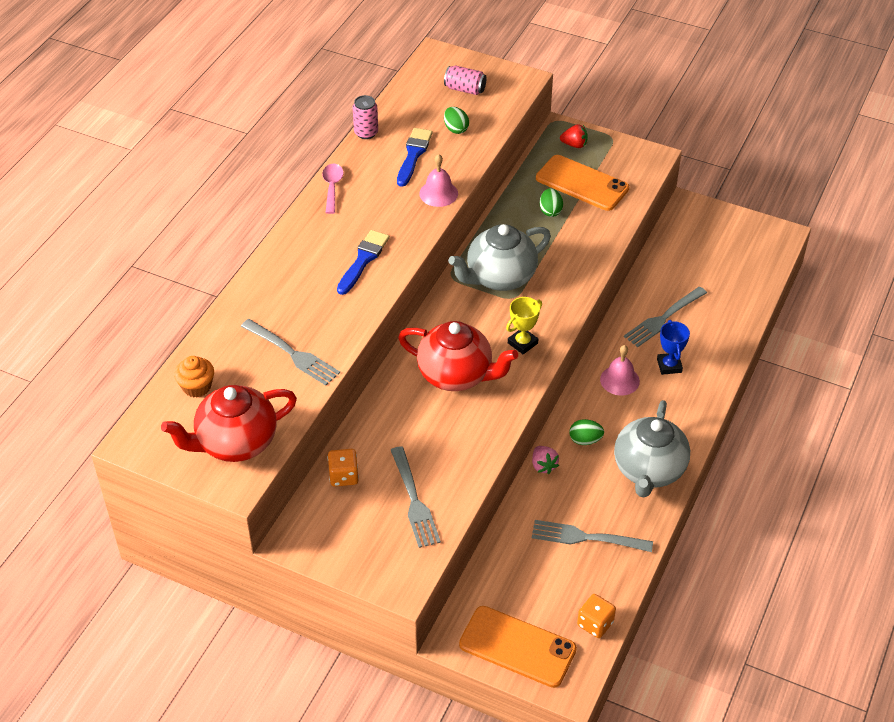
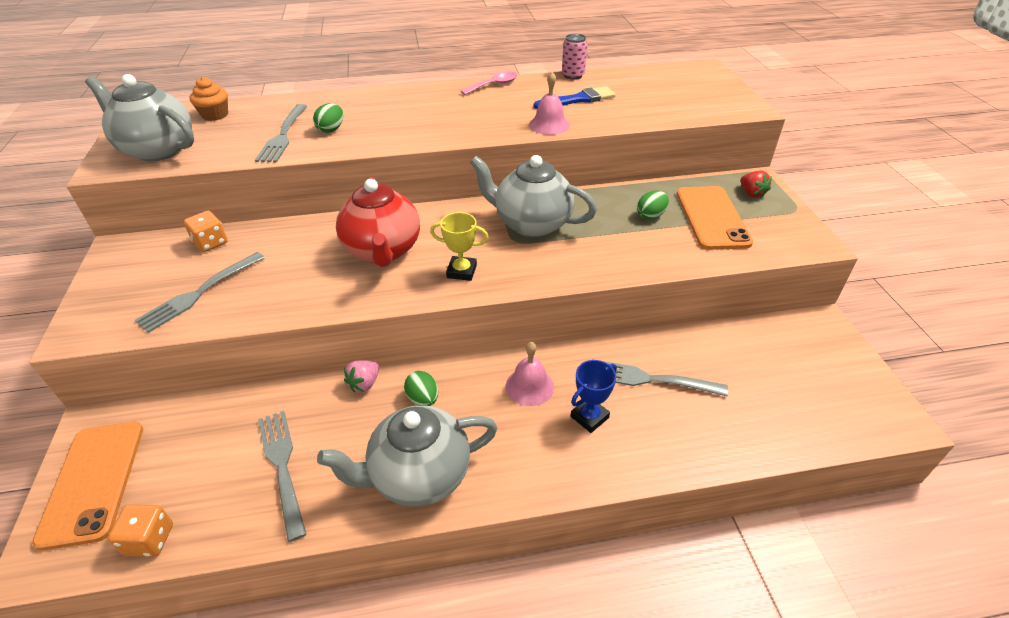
camera: 55 degrees right, 5 degrees down
red teapot [161,385,297,462] -> grey teapot [85,74,194,161]
blue brush [337,230,390,295] -> none
pink can [444,65,487,95] -> none
green egg [444,107,469,134] -> green egg moved to [313,103,343,133]

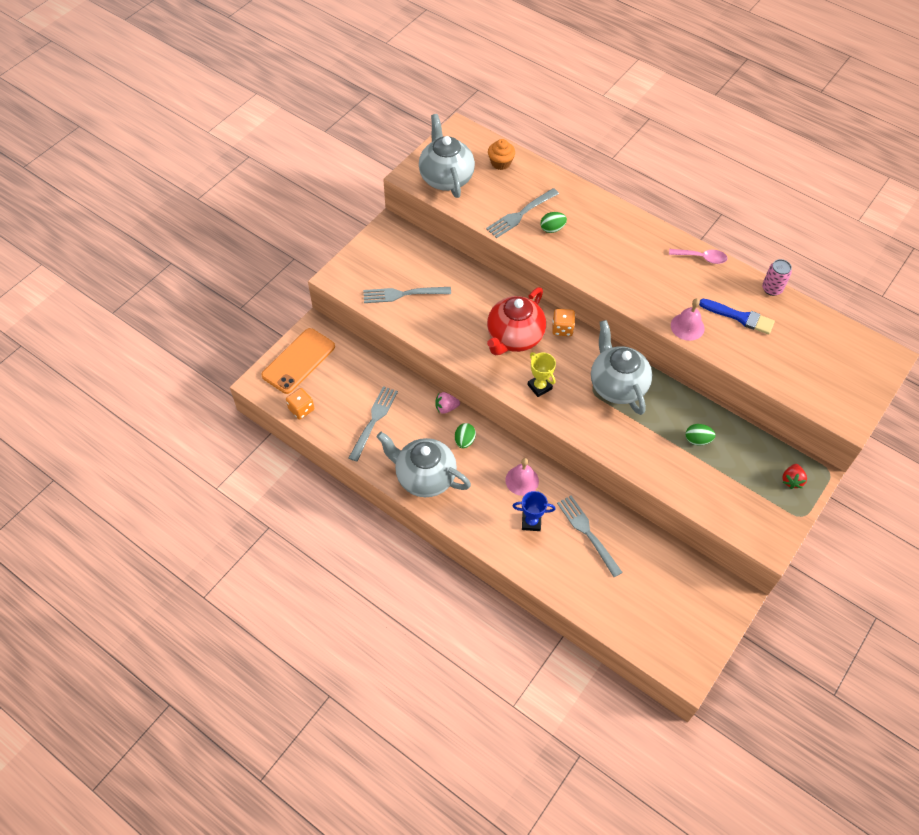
camera: 45 degrees right, 15 degrees up
orange dice [184,211,227,252] -> orange dice moved to [552,309,575,336]
orange phone [677,186,753,250] -> none

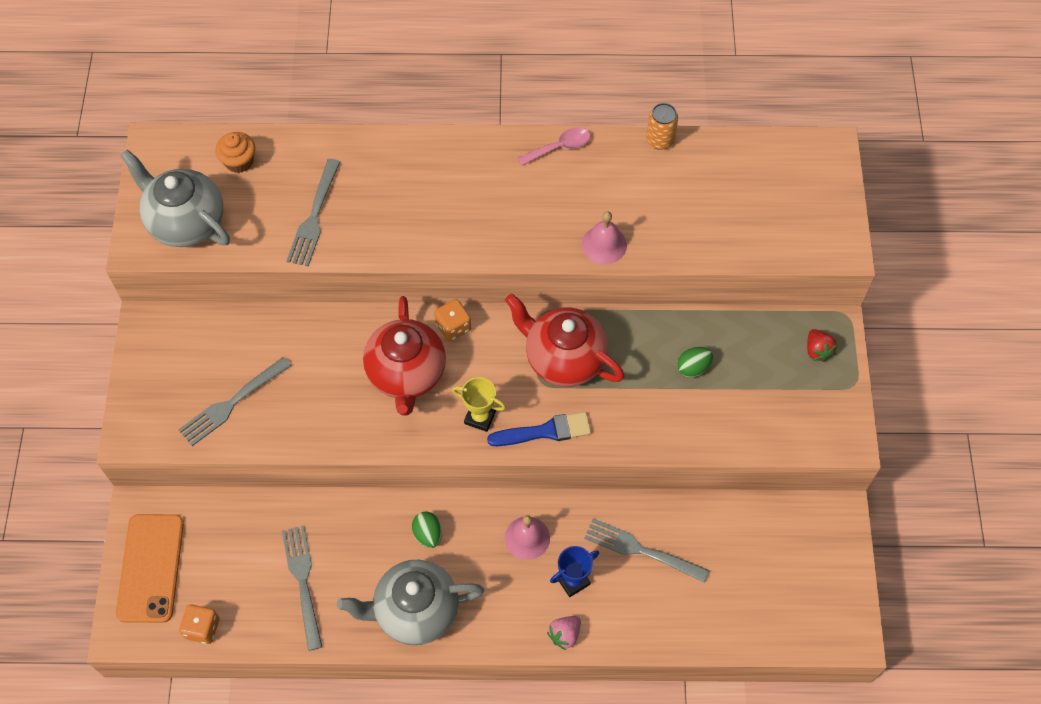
camera: 35 degrees left, 5 degrees up
pink strawberry [435,392,460,414] -> pink strawberry moved to [547,616,581,650]
green egg [540,212,567,233] -> none
grey teapot [591,320,652,415] -> red teapot [505,293,625,387]
blue brush [699,299,775,335] -> blue brush moved to [487,412,591,446]
pink can [762,259,792,296] -> orange can [646,103,678,150]

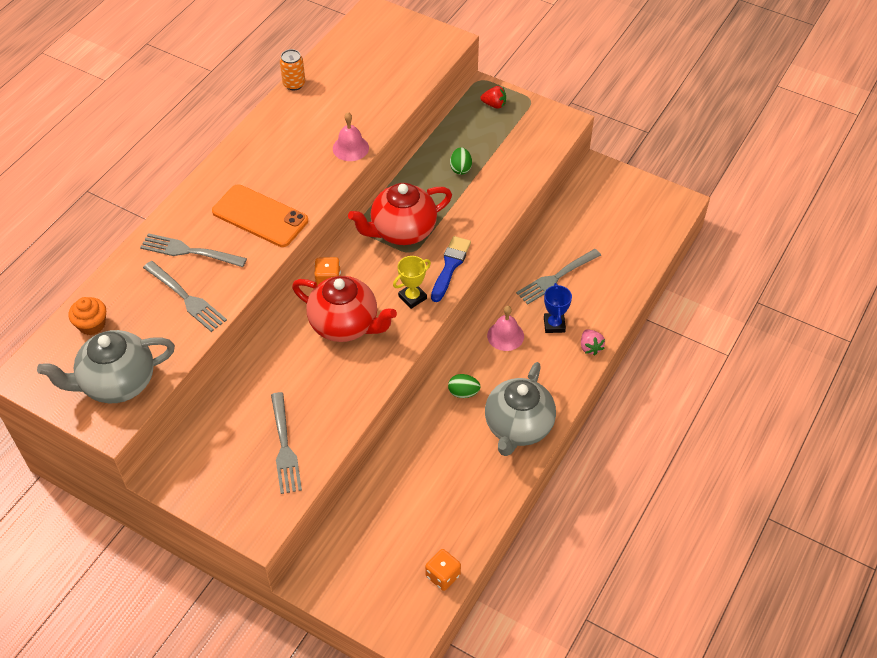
camera: 60 degrees left, 10 degrees down
orange phone [116,514,184,623] -> orange phone moved to [212,184,308,247]
grey fork [282,525,322,651] -> grey fork moved to [140,233,247,267]
pink spoon [517,127,591,166] -> none

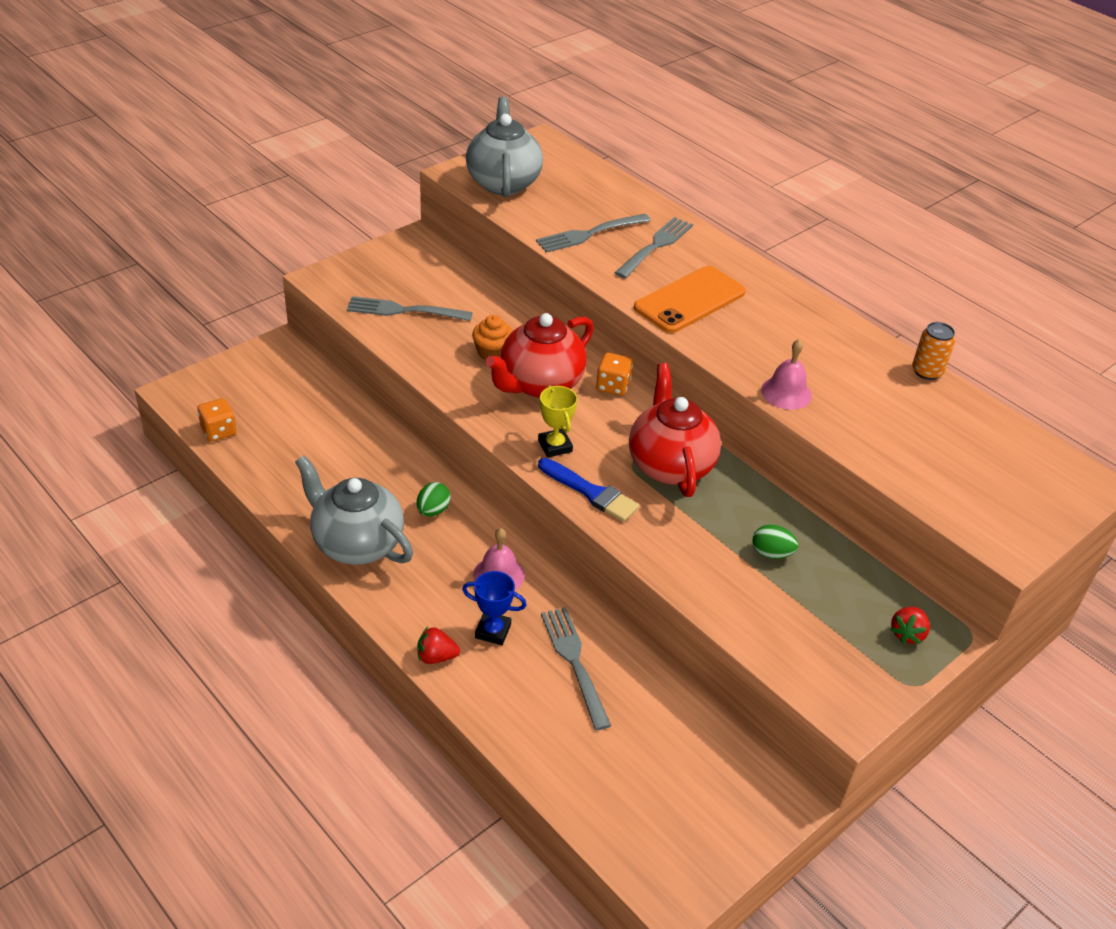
camera: 105 degrees right, 10 degrees down
orange cupcake [69,297,106,335] -> orange cupcake moved to [472,315,513,360]
pink strawberry [581,329,605,356] -> red strawberry [417,627,460,664]

